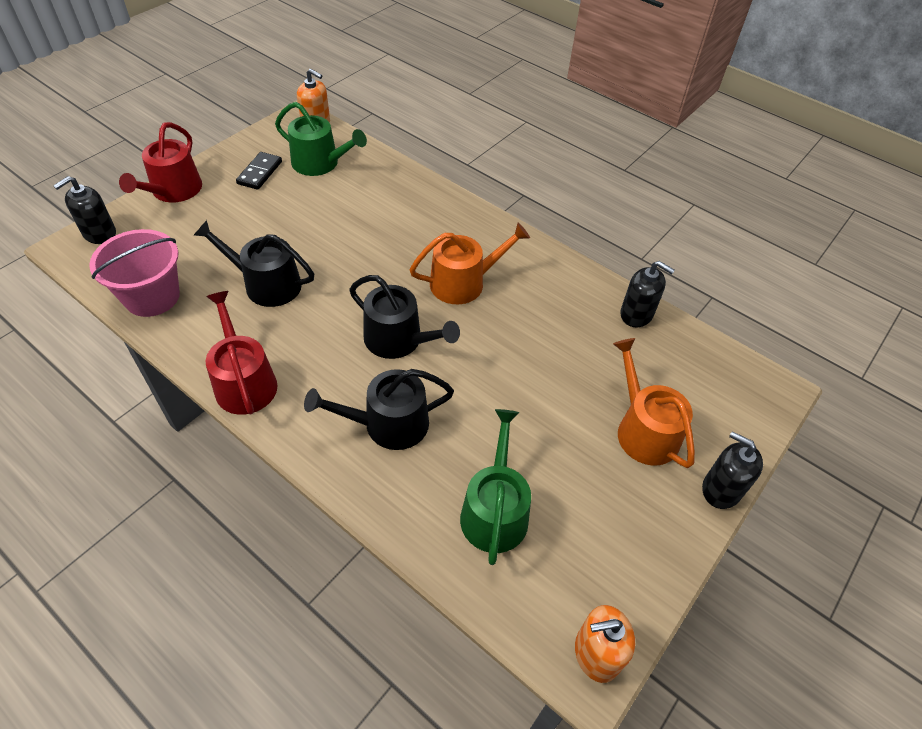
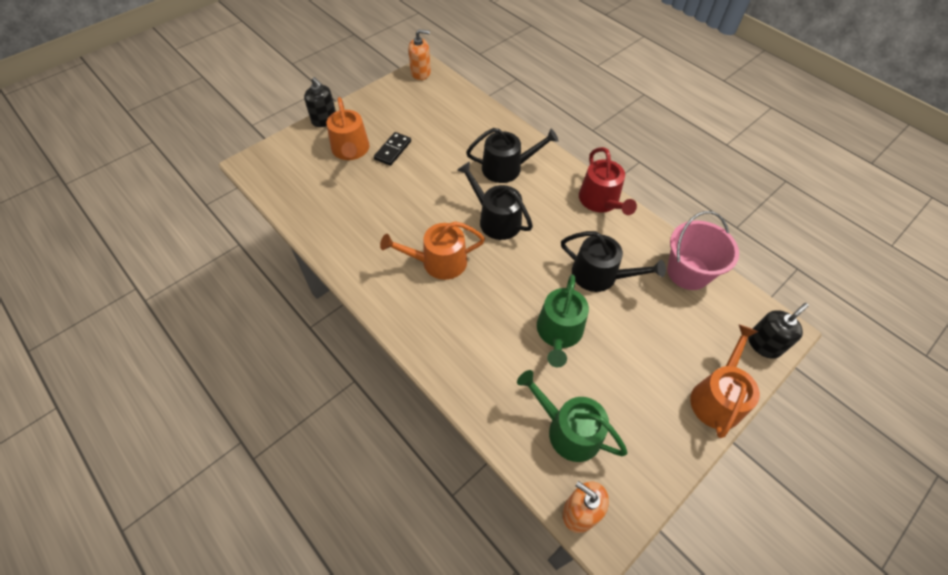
camera: 170 degrees left, 5 degrees up
red watering can [119,122,202,202] -> orange watering can [690,324,760,438]
black domino [236,152,282,190] -> black domino moved to [374,132,411,166]
green watering can [460,409,531,565] -> green watering can moved to [537,274,589,368]
black soap dispenser [620,261,675,327] -> none

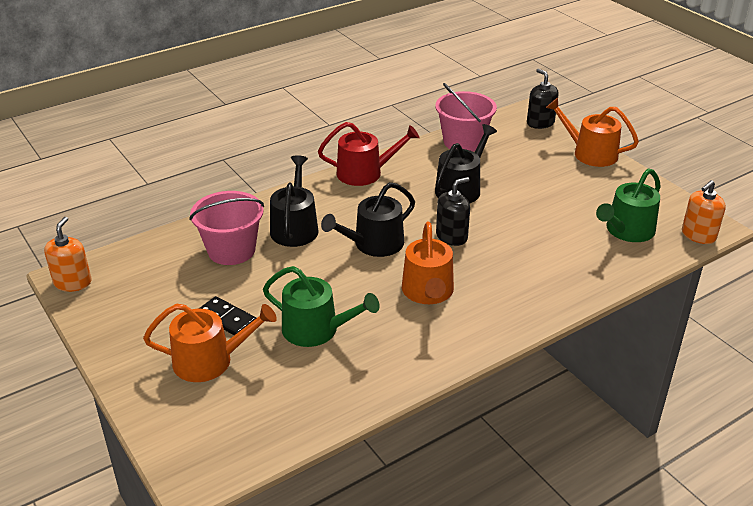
camera: 80 degrees left, 20 degrees down
black soap dispenser [304,77,336,127] -> black soap dispenser moved to [436,177,470,246]
green watering can [537,274,589,368] -> green watering can moved to [263,266,380,347]
none -> pink bucket [189,191,264,265]

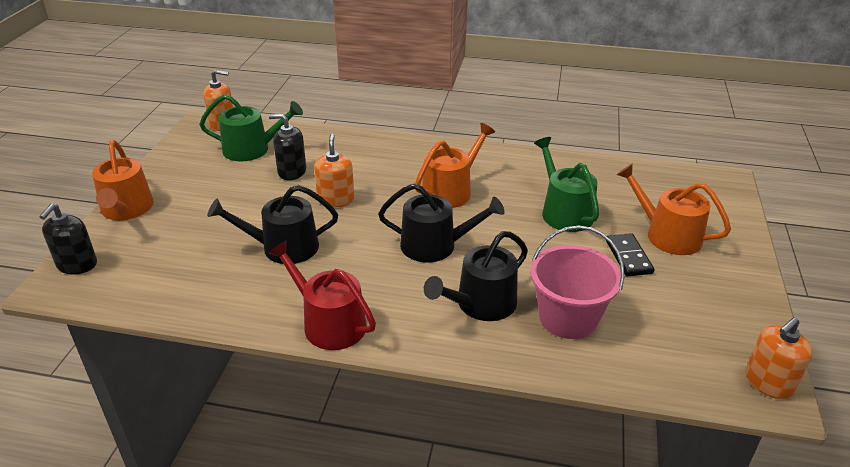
camera: 135 degrees left, 0 degrees up
pink bucket [435,83,497,152] -> none
black soap dispenser [436,177,470,246] -> black soap dispenser moved to [269,114,306,180]
none -> orange soap dispenser [314,134,354,207]

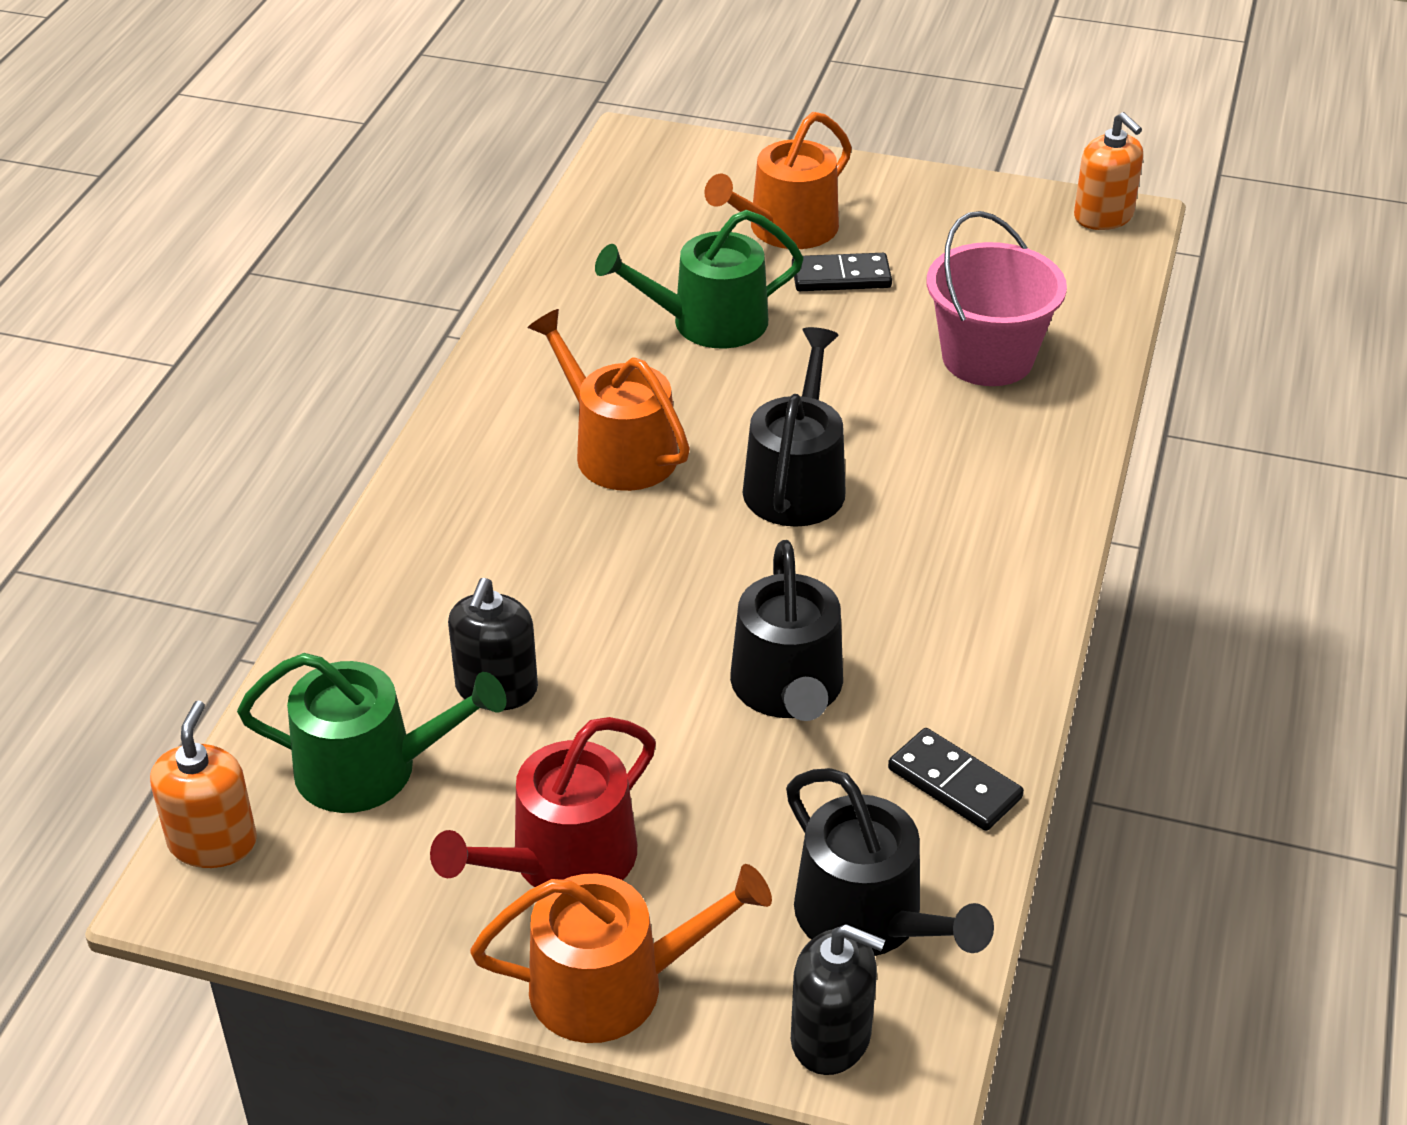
camera: 85 degrees left, 5 degrees up
green watering can [199,95,303,161] -> green watering can turned 90 degrees clockwise [237,653,507,813]
red watering can [268,241,376,350] -> red watering can moved to [430,717,656,887]
orange soap dispenser [314,134,354,207] -> none
black watering can [424,231,528,321] -> black watering can moved to [786,768,994,956]
none -> black domino [888,728,1024,831]

